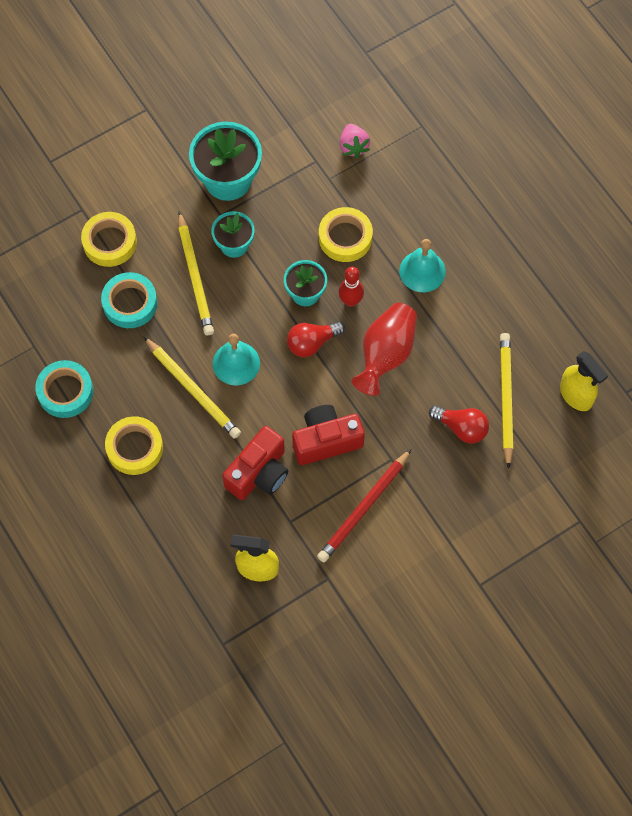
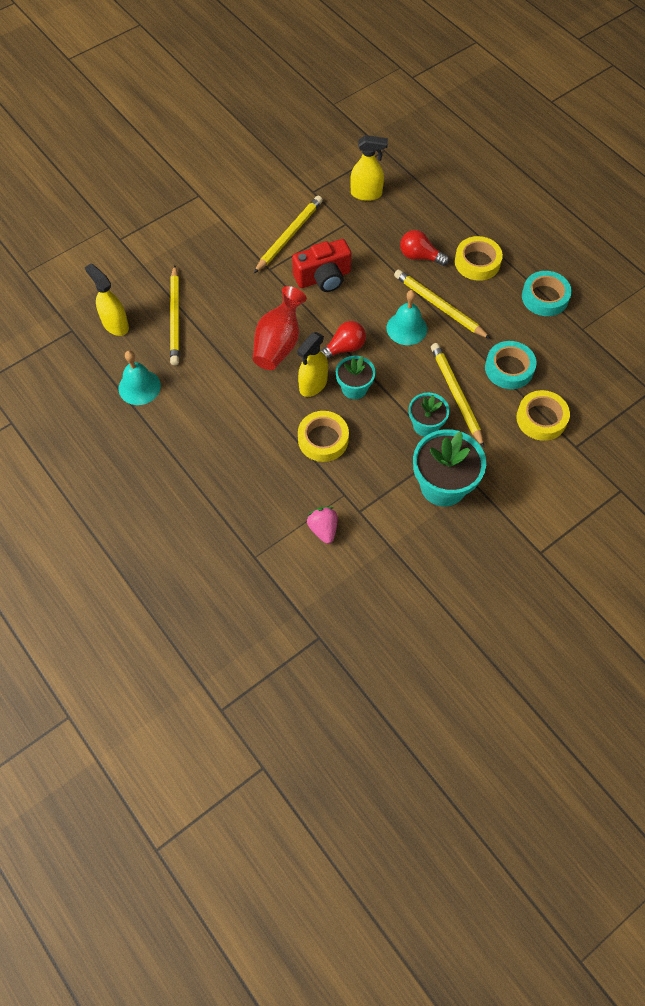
camera: 175 degrees right, 5 degrees down
red camera [222,426,288,500] -> none
red pencil [317,449,411,562] -> yellow pencil [254,196,323,273]
red bowling pin [338,267,364,307] -> yellow spray bottle [297,332,328,397]
turquoise bell [399,239,446,292] -> turquoise bell moved to [119,351,161,405]
red light bulb [429,405,489,443] -> red light bulb moved to [400,230,449,266]

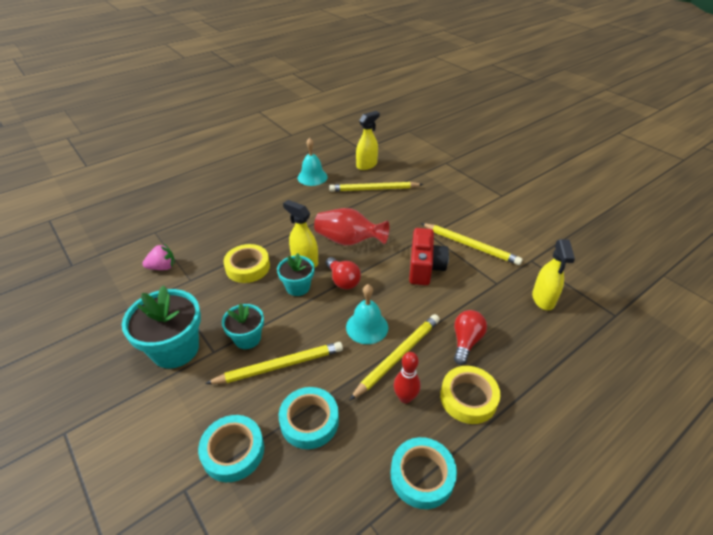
camera: 90 degrees right, 20 degrees down
red camera [292,239,352,292] -> red camera turned 150 degrees counterclockwise [409,228,449,285]
yellow tape [516,390,570,441] -> turquoise tape [198,415,264,482]
none -> red bowling pin [394,352,421,403]

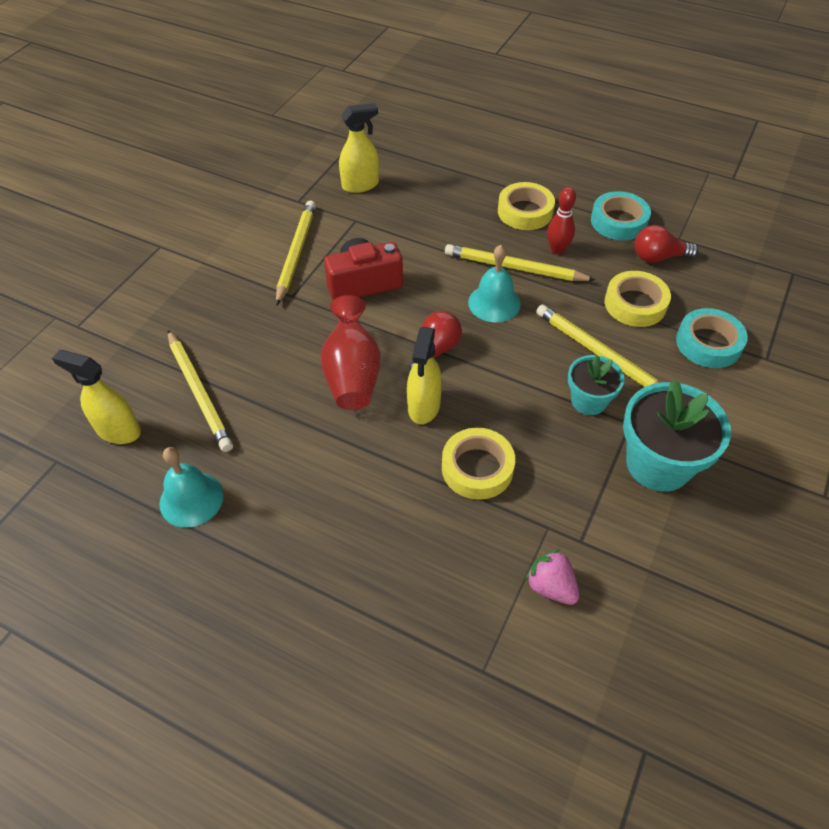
camera: 115 degrees left, 10 degrees up
turquoise flower pot [277,253,314,296] -> none
turquoise tape [279,387,339,449] -> yellow tape [605,271,671,327]
red light bulb [454,310,487,365] -> red light bulb moved to [634,225,698,263]

